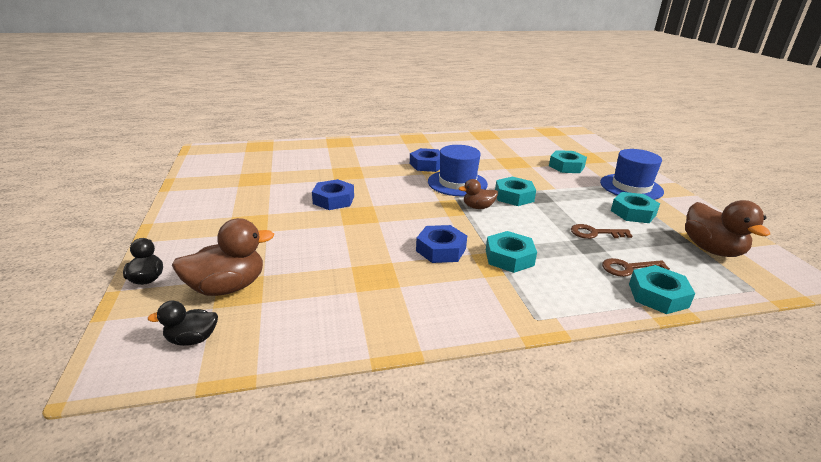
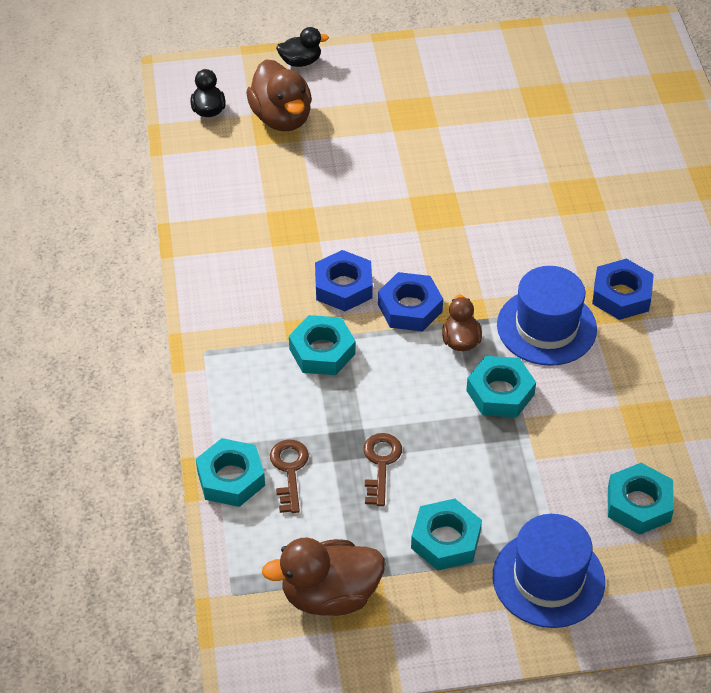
camera: 95 degrees right, 20 degrees up
blue nut [312,179,354,210] -> blue nut moved to [378,272,443,332]

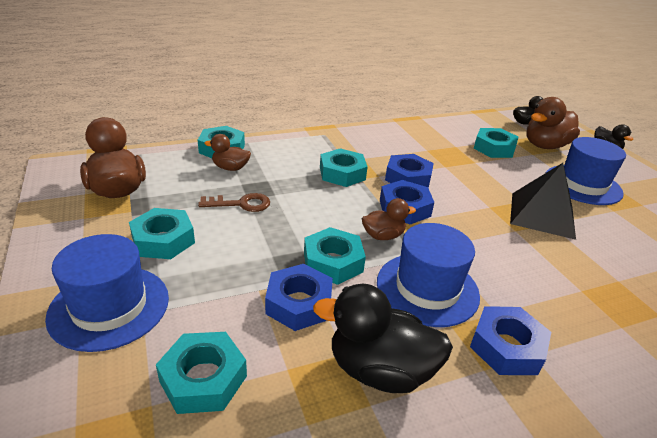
camera: 75 degrees right, 15 degrees down
brown key [270,439,309,513] -> brown duck [204,134,251,171]
none -> blue nut [265,264,333,331]
none -> black duck [313,284,453,393]
none -> turquoise nut [474,128,518,158]
none -> black pyramid [510,163,576,240]
none -> blue hat [546,137,626,205]

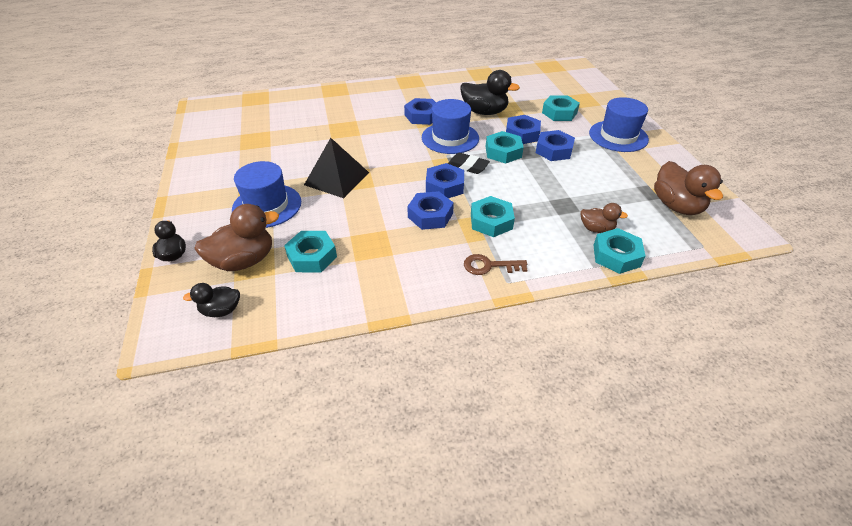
camera: 170 degrees left, 10 degrees up
turquoise nut [129,208,195,259] -> none
brown key [198,193,270,212] -> brown key moved to [464,254,527,275]
brown duck [362,198,416,240] -> black eraser [448,153,490,174]
none -> blue nut [536,130,575,161]

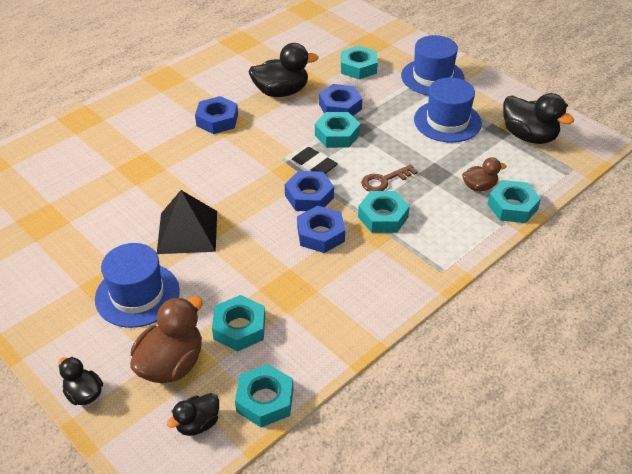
camera: 30 degrees left, 0 degrees up
blue hat [422,99,479,154] -> blue hat moved to [414,77,482,143]
black eraser [448,153,490,174] -> black eraser turned 45 degrees clockwise [292,147,338,174]
brown key [464,254,527,275] -> brown key moved to [361,164,417,192]
blue nut [536,130,575,161] -> none
brown duck [654,161,723,215] -> black duck [503,93,574,144]
none -> turquoise nut [235,364,293,427]

